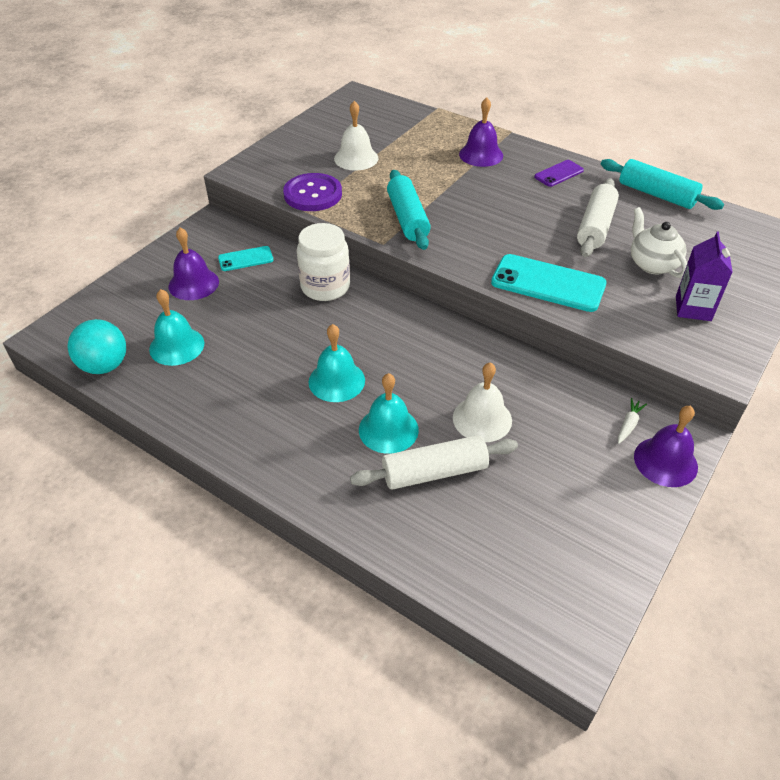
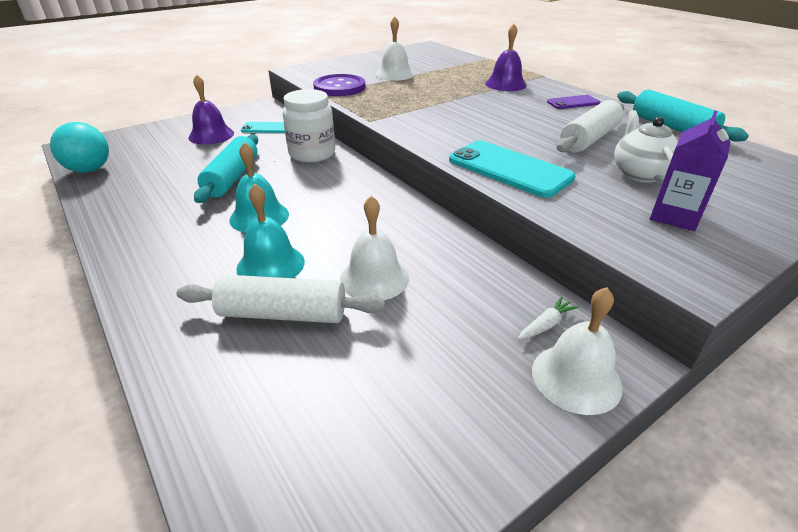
camera: 20 degrees right, 10 degrees down
turquoise bell [149,289,204,366] -> none
turquoise rolling pin [387,170,431,250] -> turquoise rolling pin moved to [194,134,258,203]
purple bell [634,406,698,487] -> white bell [532,287,623,415]

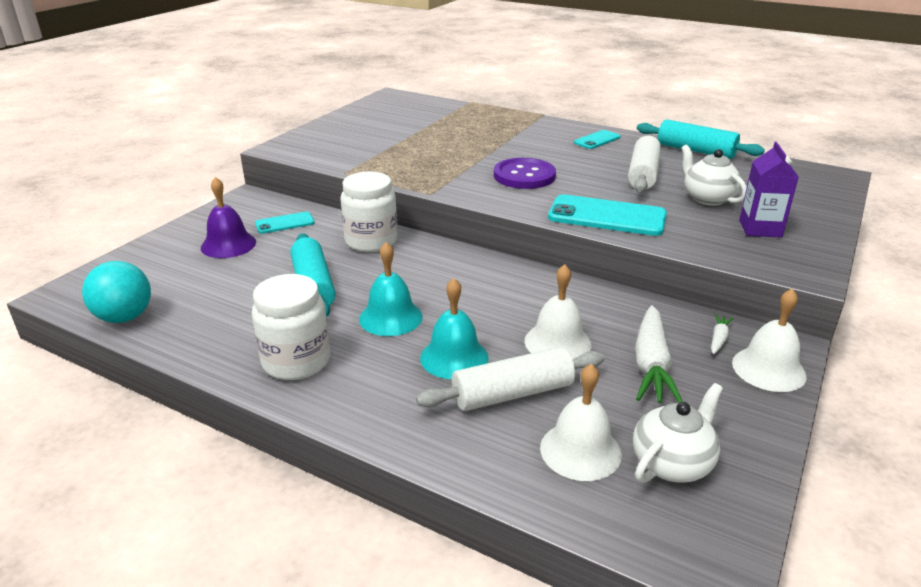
camera: 25 degrees left, 5 degrees down
purple button [313,74,365,96] -> purple button moved to [494,158,556,189]
white bell [376,16,414,81] -> white bell moved to [540,364,622,481]
purple bell [485,24,527,91] -> none
purple phone [547,95,600,109] -> turquoise phone [574,130,621,149]
none -> white jar [252,274,330,380]
none -> white teapot [633,383,723,483]
none -> white carrot [635,305,683,403]

